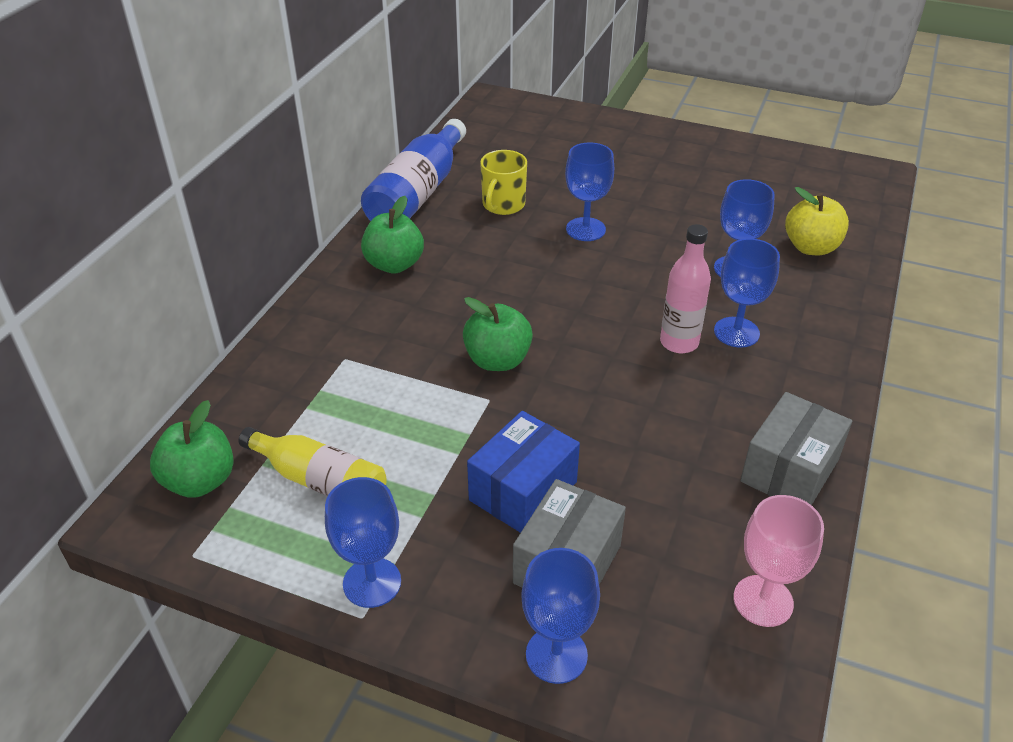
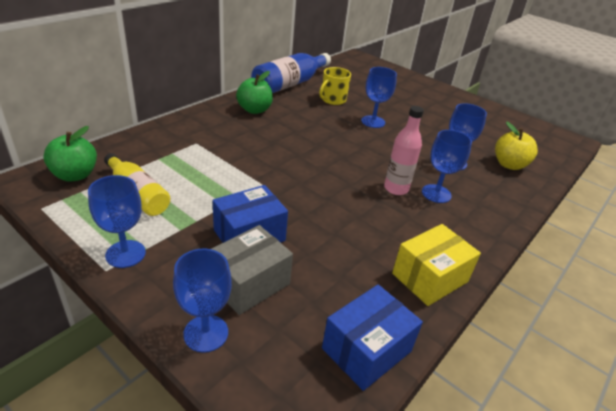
camera: 15 degrees right, 5 degrees down
green apple [463,297,533,371] -> none
pink goblet [733,495,824,627] -> blue box [322,284,423,391]
grey box [740,392,852,505] -> yellow box [392,224,481,306]

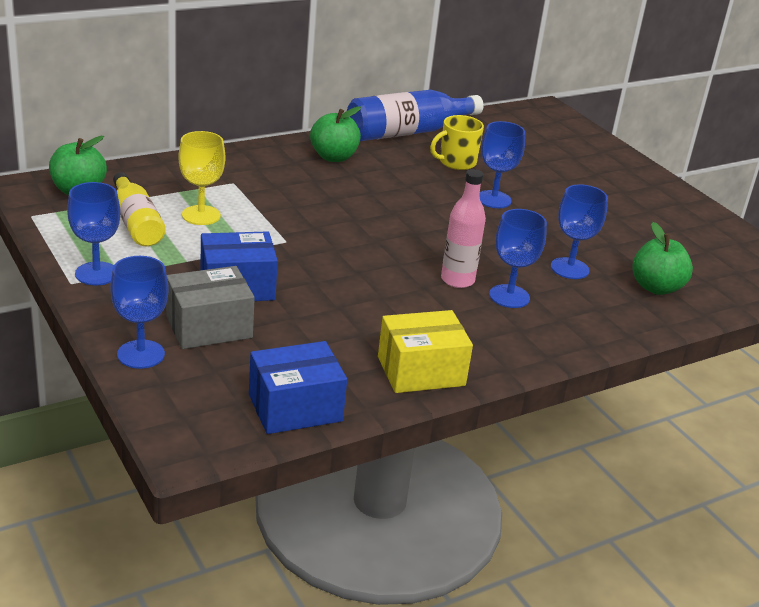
camera: 20 degrees right, 5 degrees down
yellow apple [495,121,538,170] -> green apple [632,222,693,295]
none -> yellow goblet [178,131,225,225]

